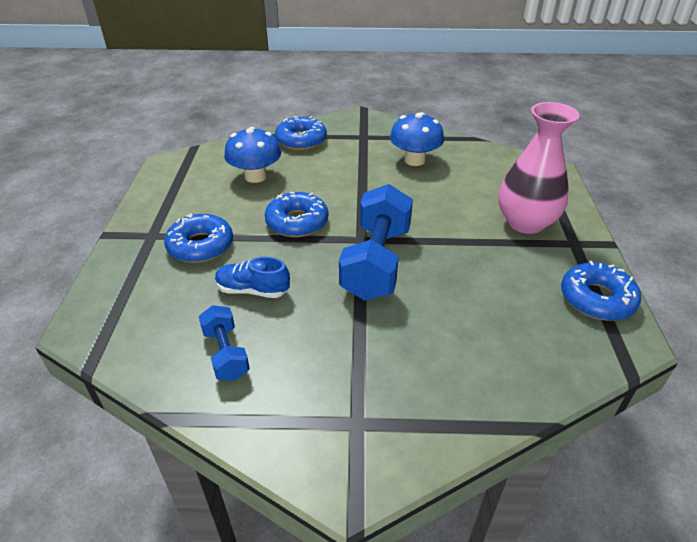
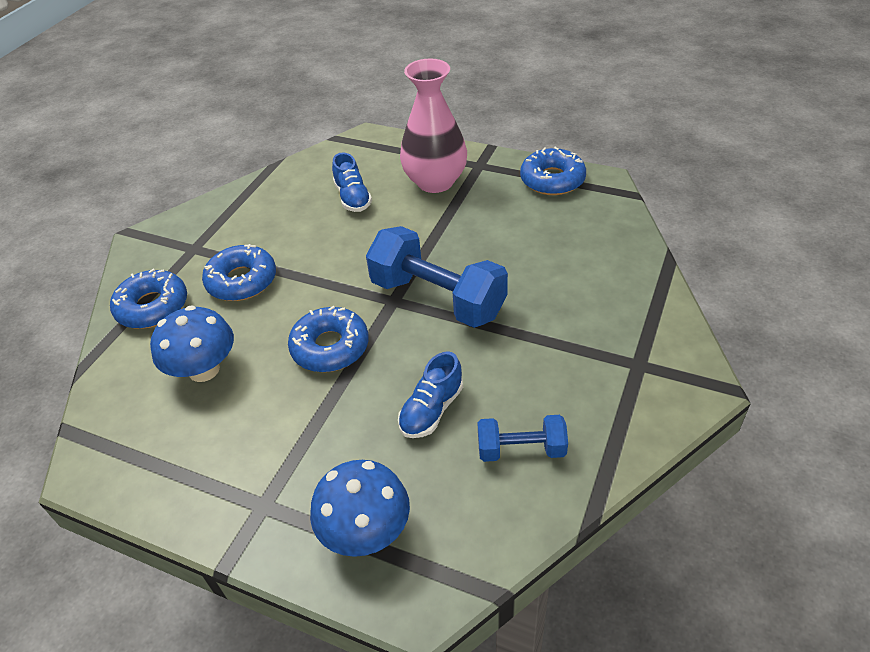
camera: 65 degrees left, 5 degrees up
blue donut [164,213,233,263] -> blue donut moved to [202,244,276,301]
blue mushroom [390,112,444,166] -> blue mushroom moved to [310,460,410,557]
none -> blue shoe [332,152,372,212]

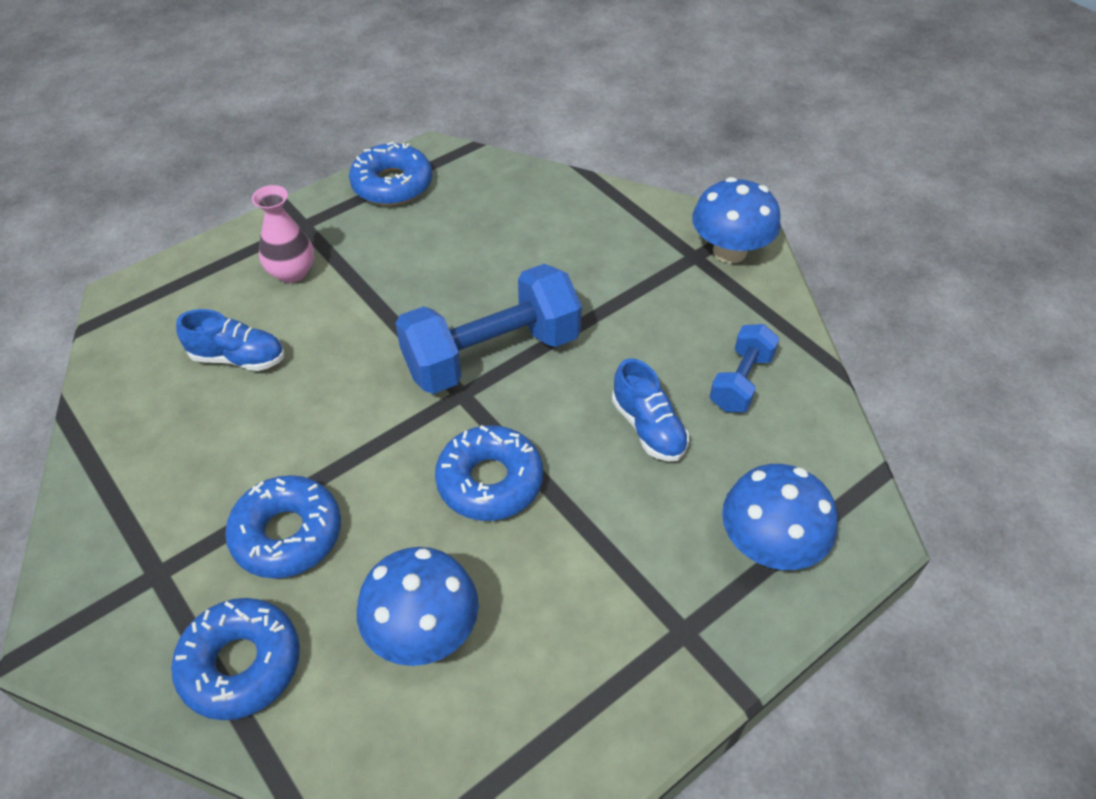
camera: 65 degrees left, 5 degrees up
pink vase [400,59,467,193] -> pink vase [252,185,314,283], size x0.58
none -> blue mushroom [692,177,781,263]

